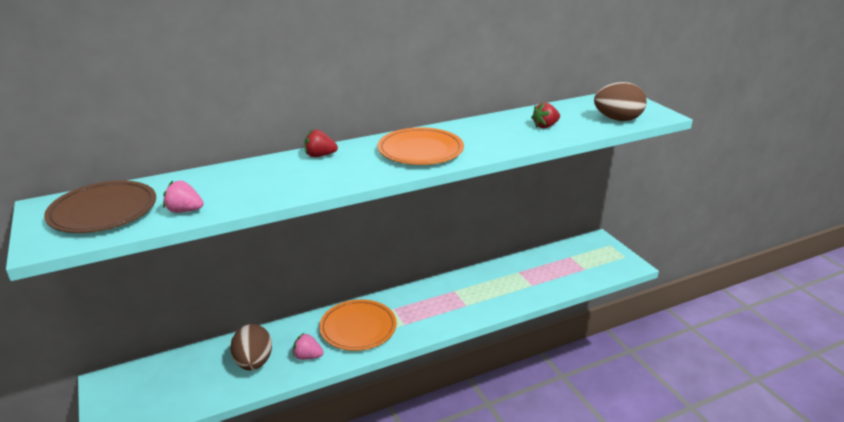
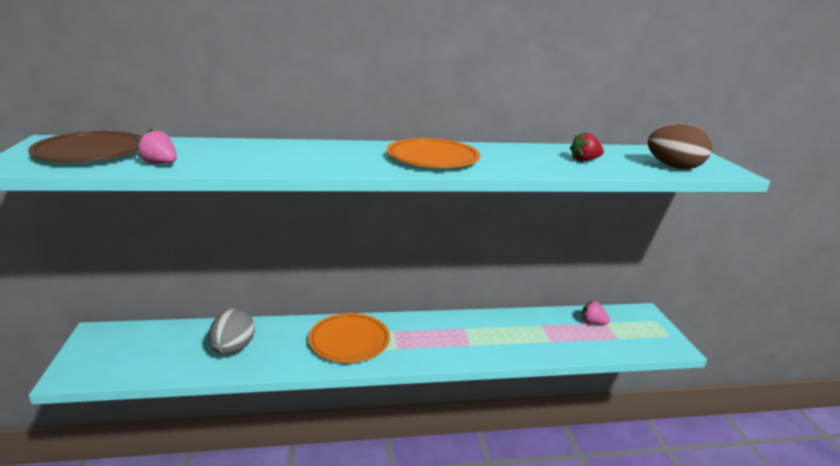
camera: 15 degrees right, 5 degrees down
brown egg [230,324,272,371] -> grey egg [209,309,255,354]
pink strawberry [293,333,324,360] -> pink strawberry moved to [582,301,610,325]
red strawberry [304,130,338,157] -> none

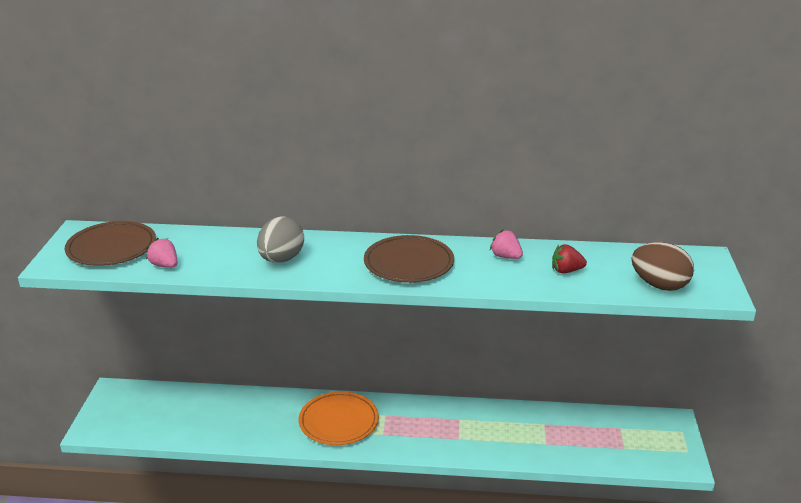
camera: 15 degrees right, 5 degrees up
grey egg [209,309,255,354] -> grey egg moved to [257,217,304,263]
orange plate [387,138,480,168] -> brown plate [364,235,454,283]
pink strawberry [582,301,610,325] -> pink strawberry moved to [490,230,523,259]

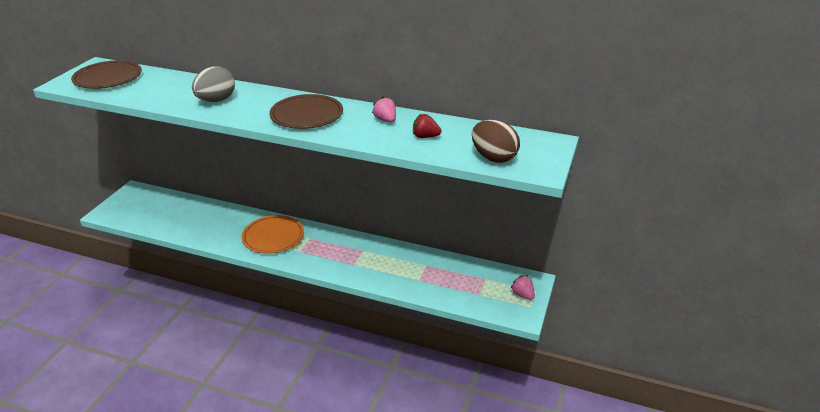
camera: 15 degrees right, 5 degrees up
pink strawberry [146,238,177,268] -> pink strawberry moved to [511,275,535,300]

